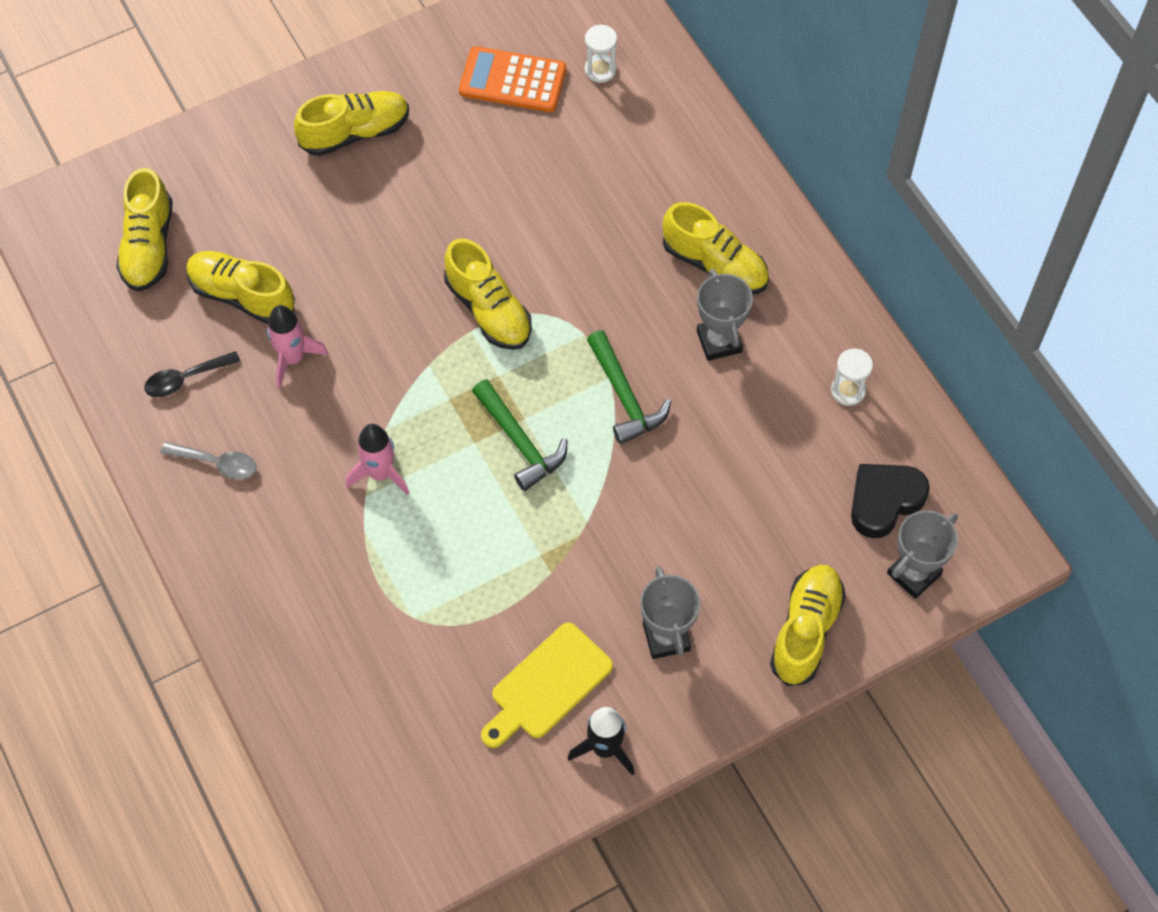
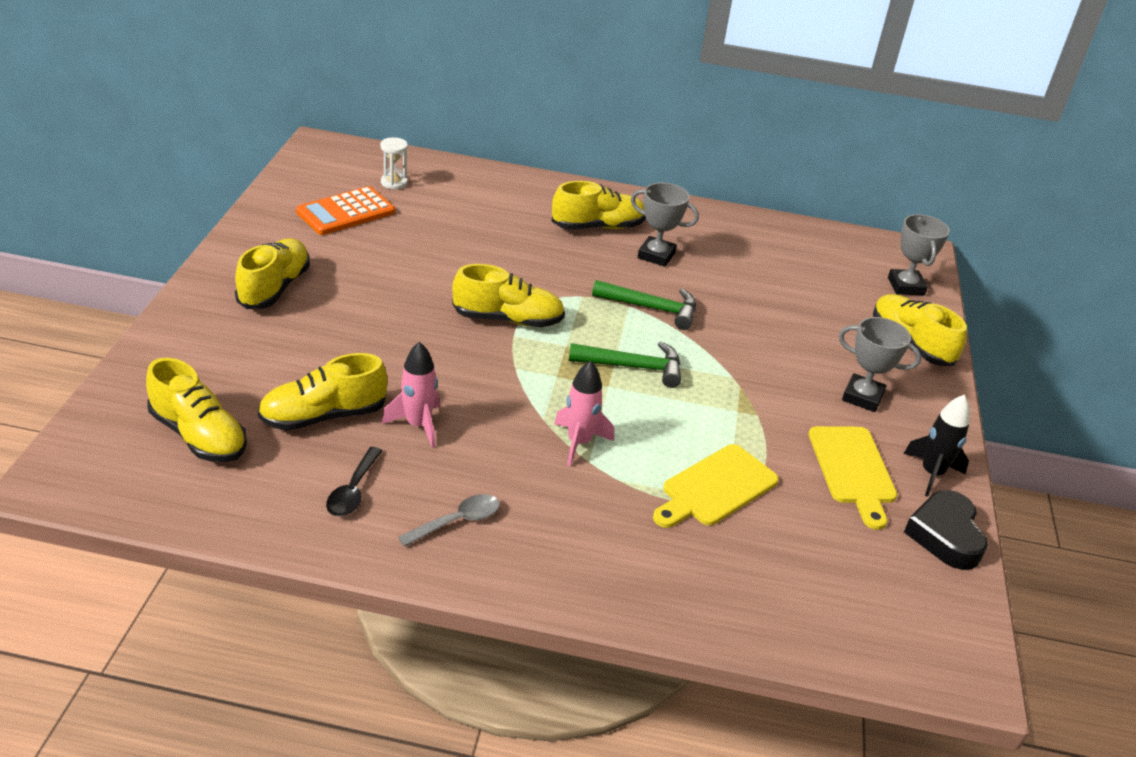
camera: 55 degrees left, 25 degrees down
white hourglass [831,348,873,406] -> none
black heart [851,464,930,538] -> black heart moved to [904,490,988,570]
none -> yellow cutting board [653,444,779,528]

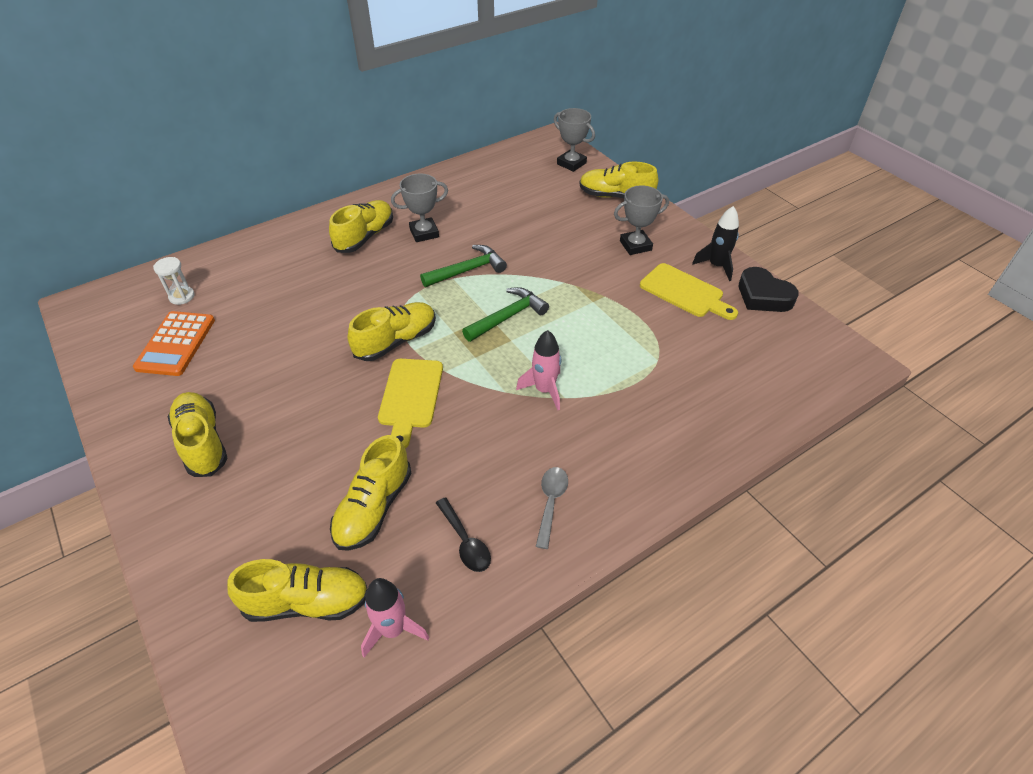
camera: 40 degrees left, 10 degrees up
pink rocket [382,342,440,448] -> pink rocket moved to [361,578,429,658]
yellow cutting board [653,444,779,528] -> yellow cutting board moved to [378,359,443,449]

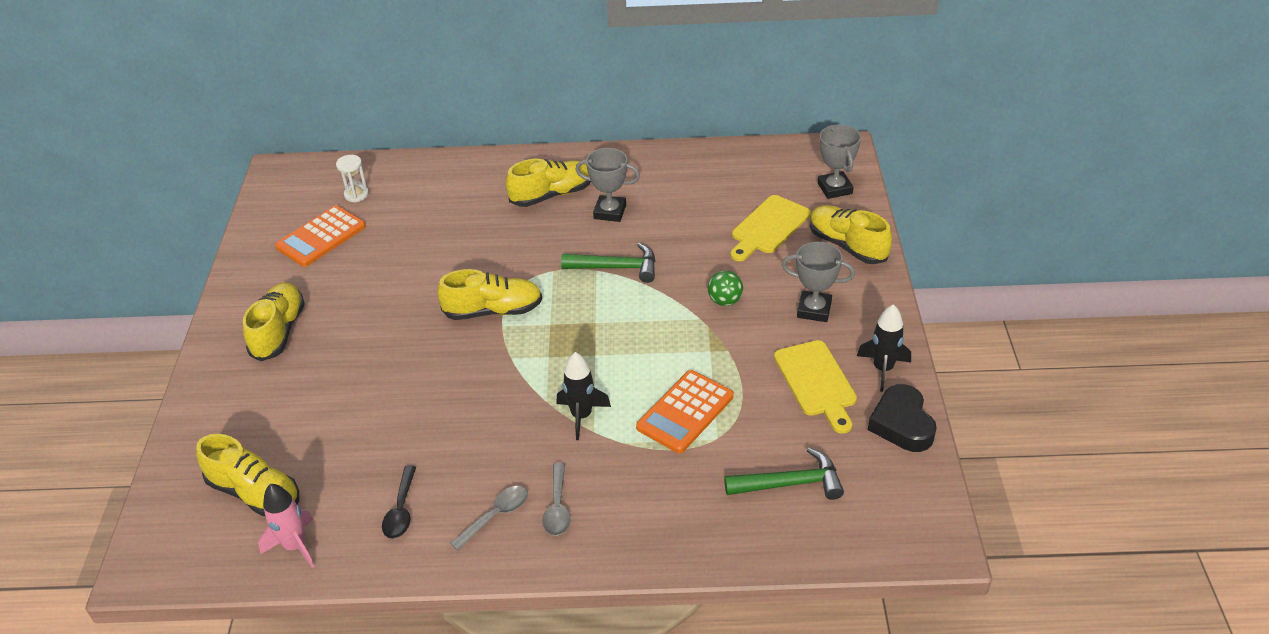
camera: 35 degrees right, 5 degrees down
yellow shoe [330,435,411,551] -> none
yellow cutting board [378,359,443,449] -> yellow cutting board moved to [731,195,811,261]
green hammer [462,287,549,342] -> green hammer moved to [724,448,844,500]
pink rocket [516,330,562,410] -> black rocket [556,352,611,440]
none -> grey spoon [542,463,571,536]
none -> orange calculator [636,370,734,453]
none -> green ball [708,271,743,306]

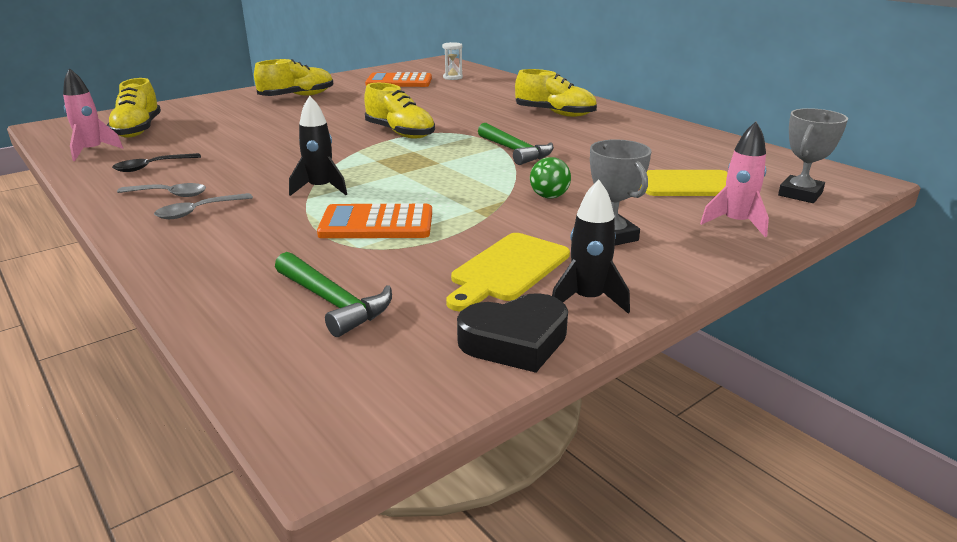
camera: 50 degrees right, 15 degrees down
grey trophy [576,148,640,222] -> none
yellow shoe [810,205,892,264] -> pink rocket [700,122,769,237]
black heart [868,384,937,452] -> black heart turned 150 degrees counterclockwise [457,293,568,373]

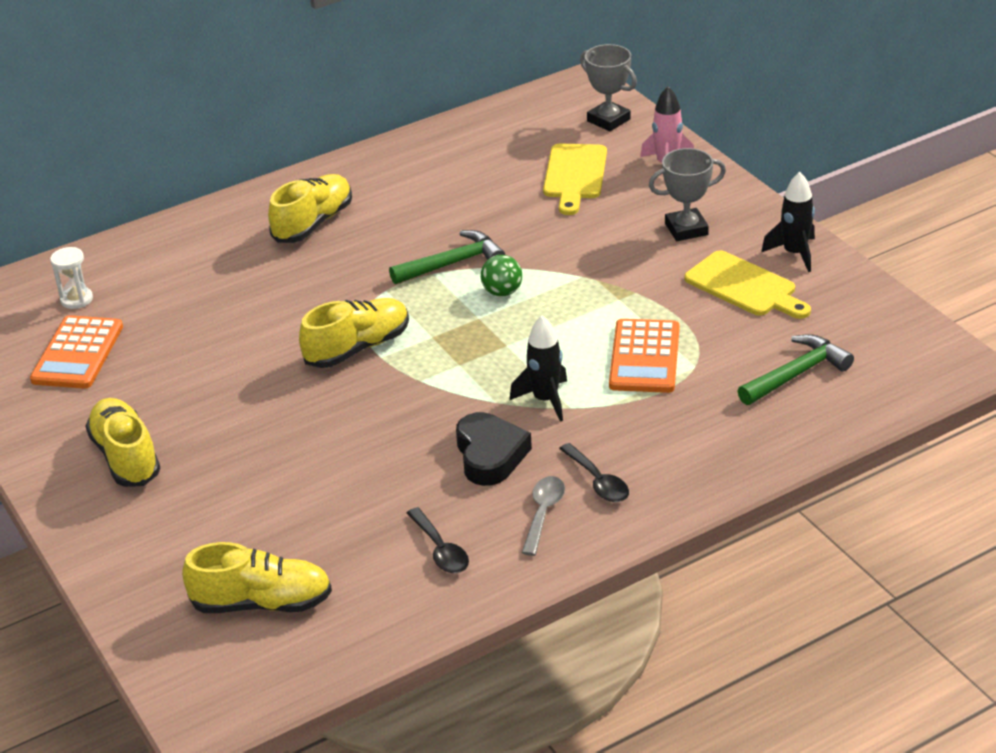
camera: 80 degrees left, 10 degrees up
pink rocket [63,68,123,161] -> none
grey spoon [154,193,253,219] -> black spoon [559,443,629,502]
black heart [457,293,568,373] -> black heart moved to [456,412,532,486]
green ball [530,157,571,199] -> green ball moved to [481,255,522,297]

